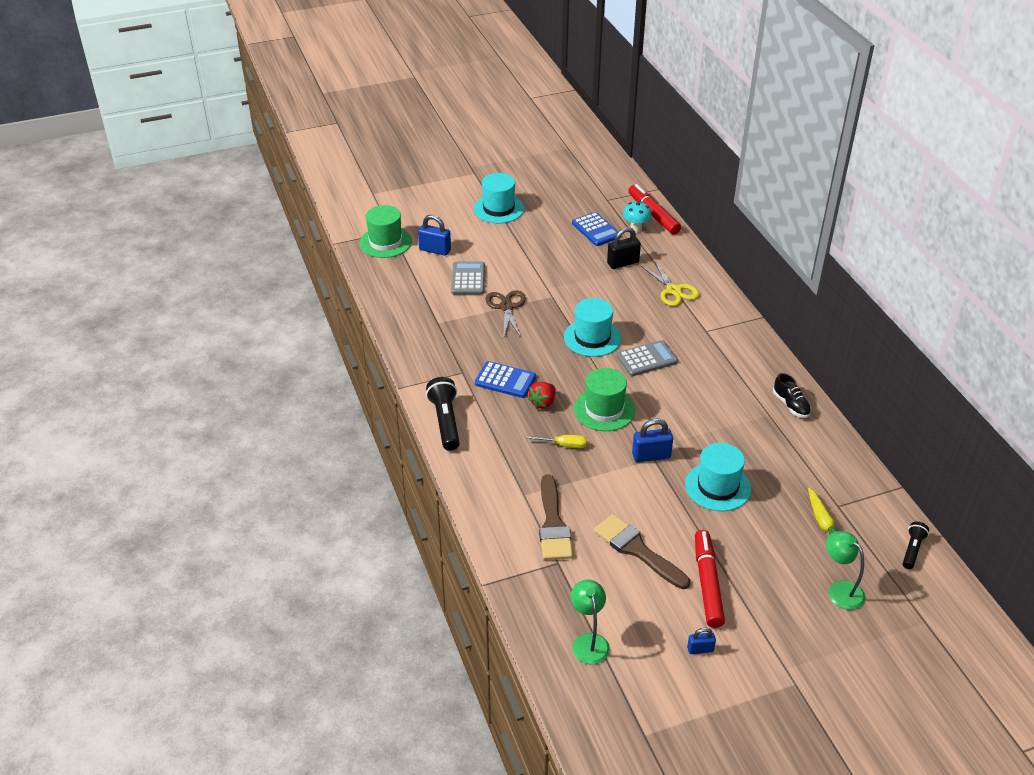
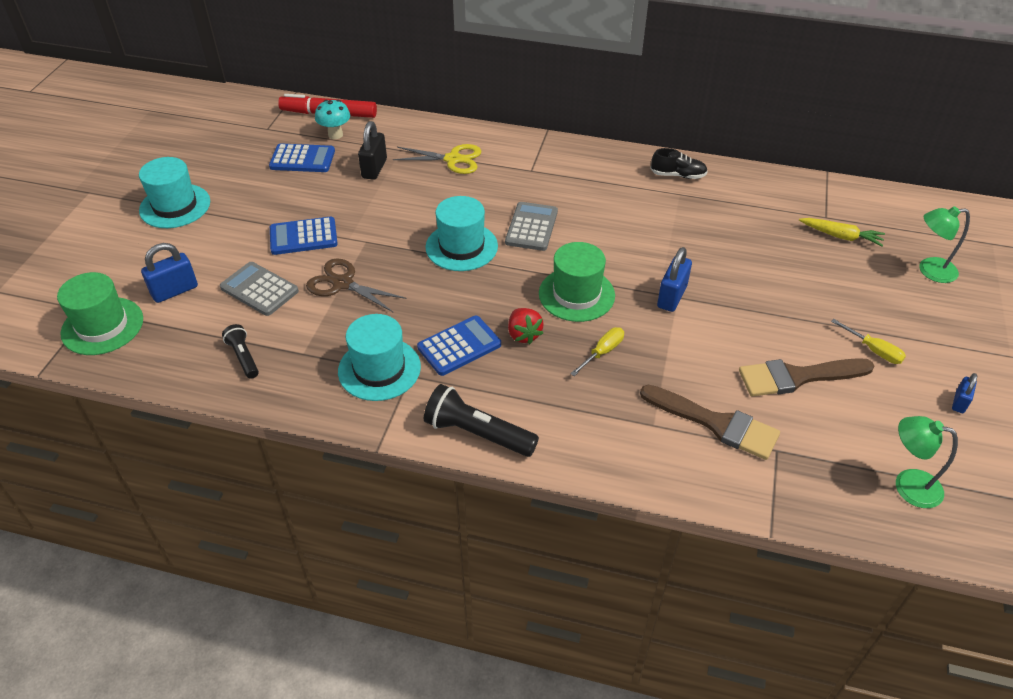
camera: 55 degrees left, 5 degrees up
turquoise hat [685,443,751,511] -> turquoise hat moved to [338,314,421,401]
red marker [695,530,725,628] -> yellow screwdriver [831,319,906,364]
black flashlight [903,522,929,569] -> black flashlight moved to [222,324,259,379]
none -> blue calculator [270,217,338,255]

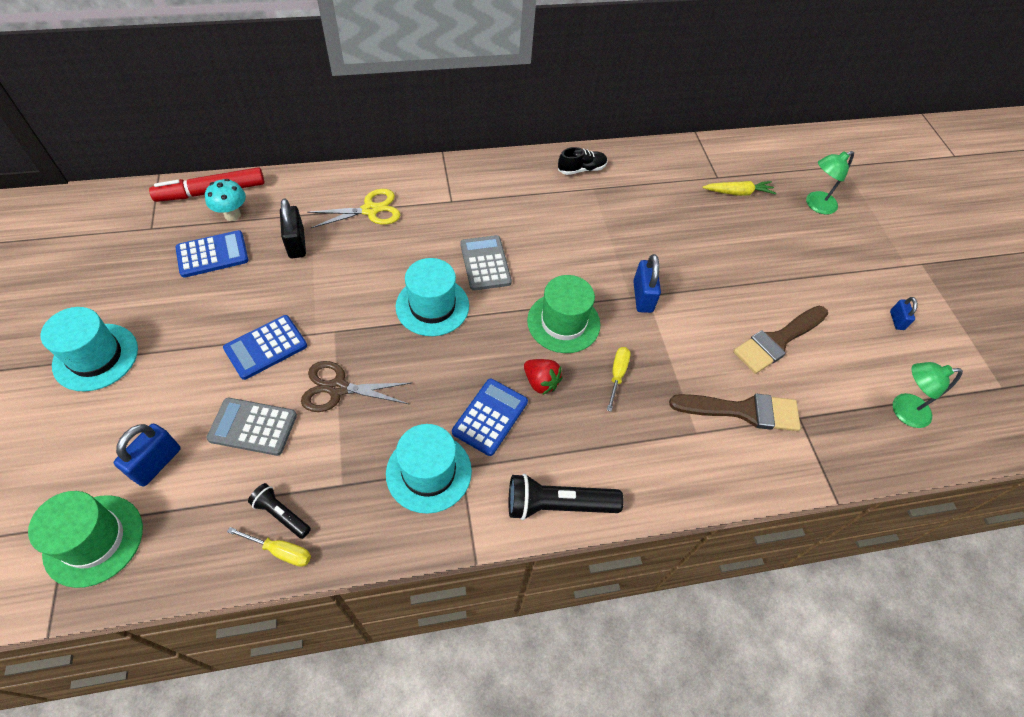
camera: 30 degrees left, 10 degrees up
yellow screwdriver [831,319,906,364] -> yellow screwdriver moved to [227,527,311,567]

